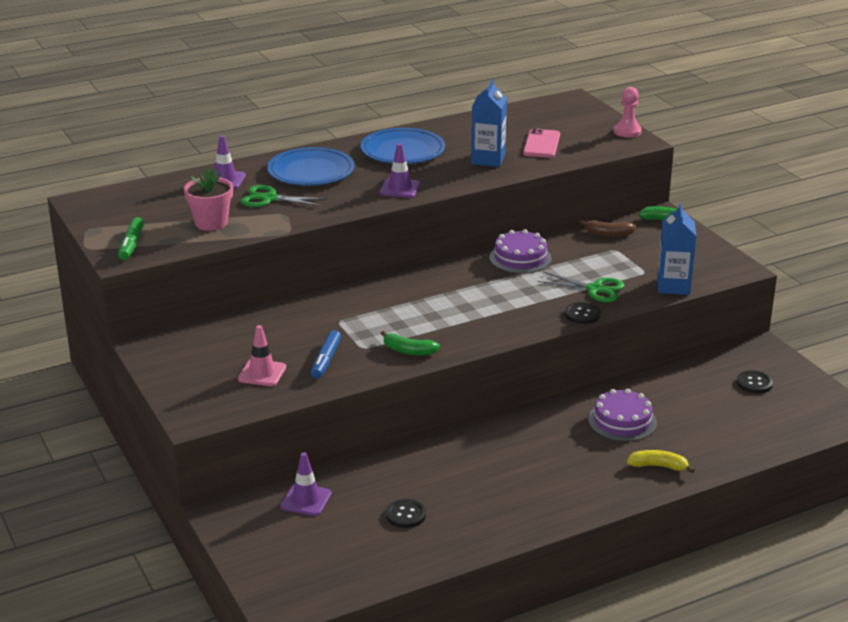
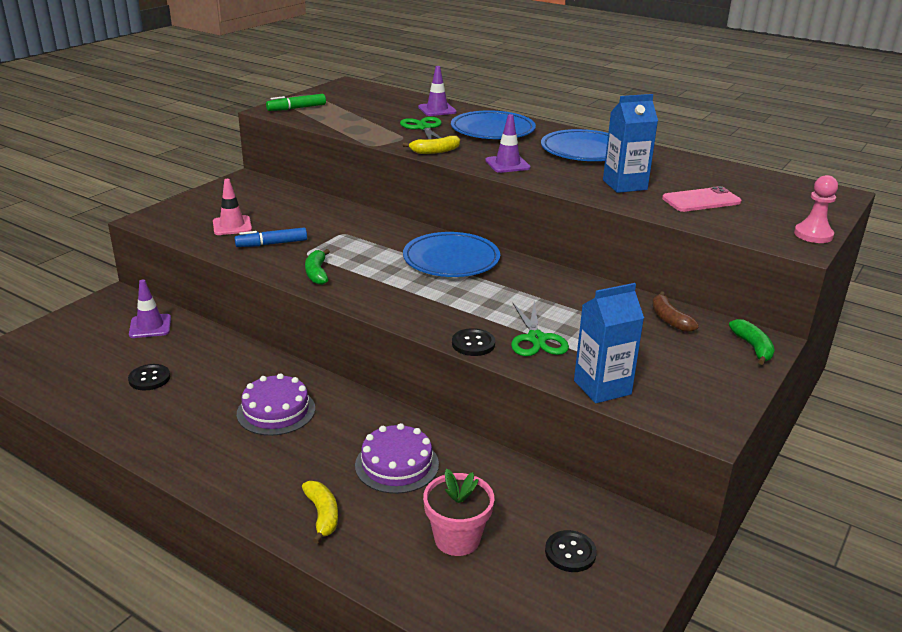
camera: 60 degrees right, 0 degrees up
pink flower pot [184,168,233,231] -> pink flower pot moved to [423,469,494,556]
purple cake [489,229,552,273] -> purple cake moved to [237,373,315,436]
none -> yellow banana [403,136,460,154]
none -> blue plate [403,232,500,277]

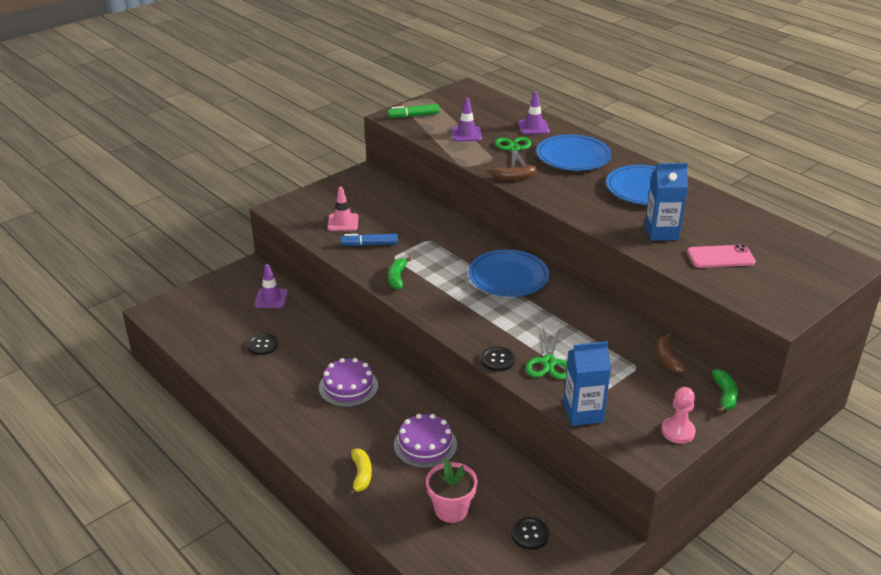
camera: 15 degrees right, 5 degrees up
yellow banana [403,136,460,154] -> brown banana [486,165,537,180]
purple traffic cone [485,114,531,173] -> purple traffic cone moved to [452,98,482,141]
pink pawn [794,175,838,243] -> pink pawn moved to [661,387,696,444]

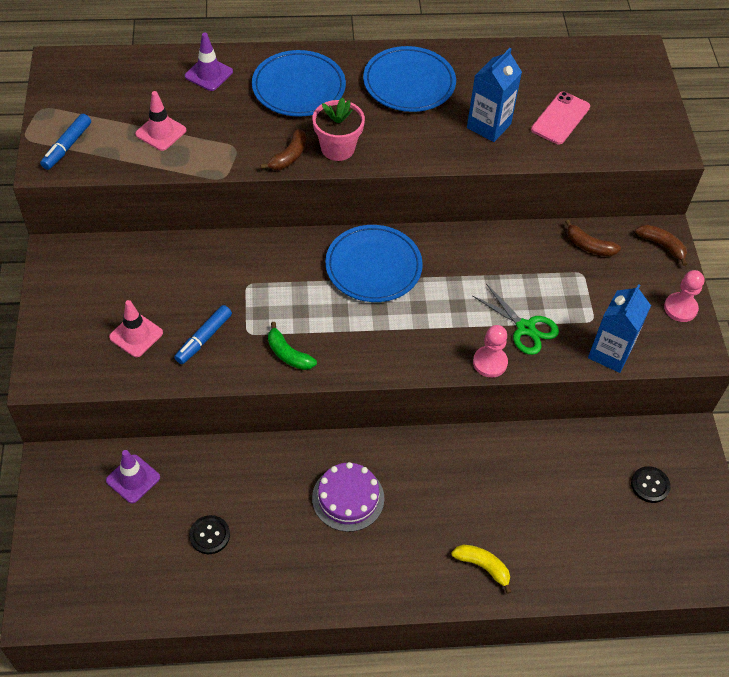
camera: 55 degrees left, 20 degrees up
green marker [388,104,439,118] -> blue marker [40,114,91,170]
purple cake [394,414,457,468] -> none
pink flower pot [426,459,478,523] -> pink flower pot moved to [312,97,365,161]
purple traffic cone [452,98,482,141] -> pink traffic cone [135,91,186,151]
black button [481,346,515,371] -> pink pawn [473,325,508,377]
green scissors [495,137,531,168] -> none
green banana [712,369,738,413] -> brown banana [635,224,687,266]

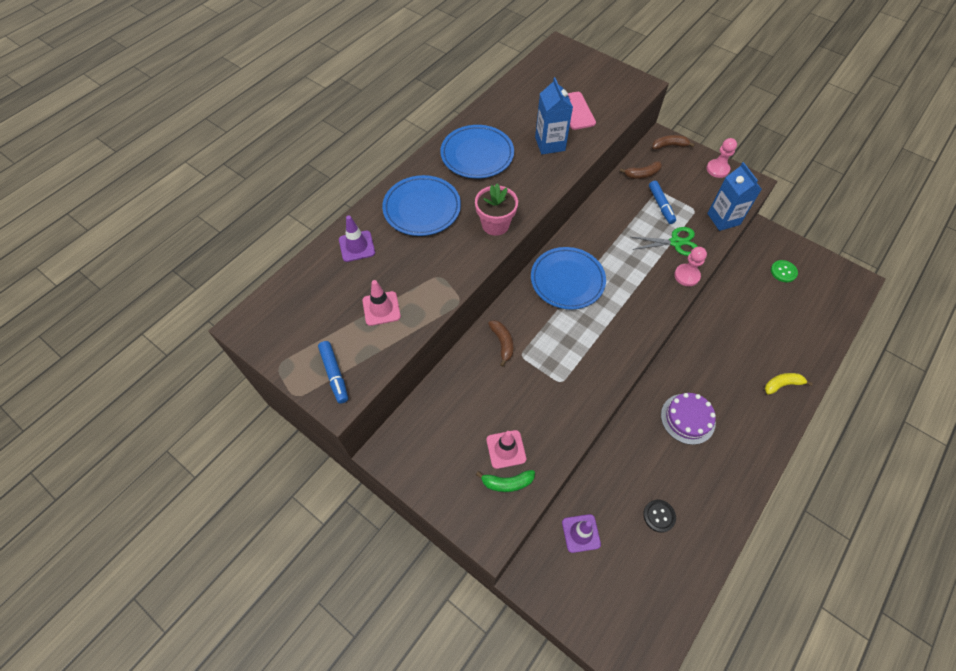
camera: 45 degrees left, 5 degrees up
blue marker [174,305,232,364] -> blue marker moved to [649,181,676,224]
brown banana [260,129,306,170] -> brown banana moved to [488,320,513,367]
green banana [268,322,317,370] -> green banana moved to [476,470,535,492]
black button [631,466,671,503] -> green button [771,260,798,282]

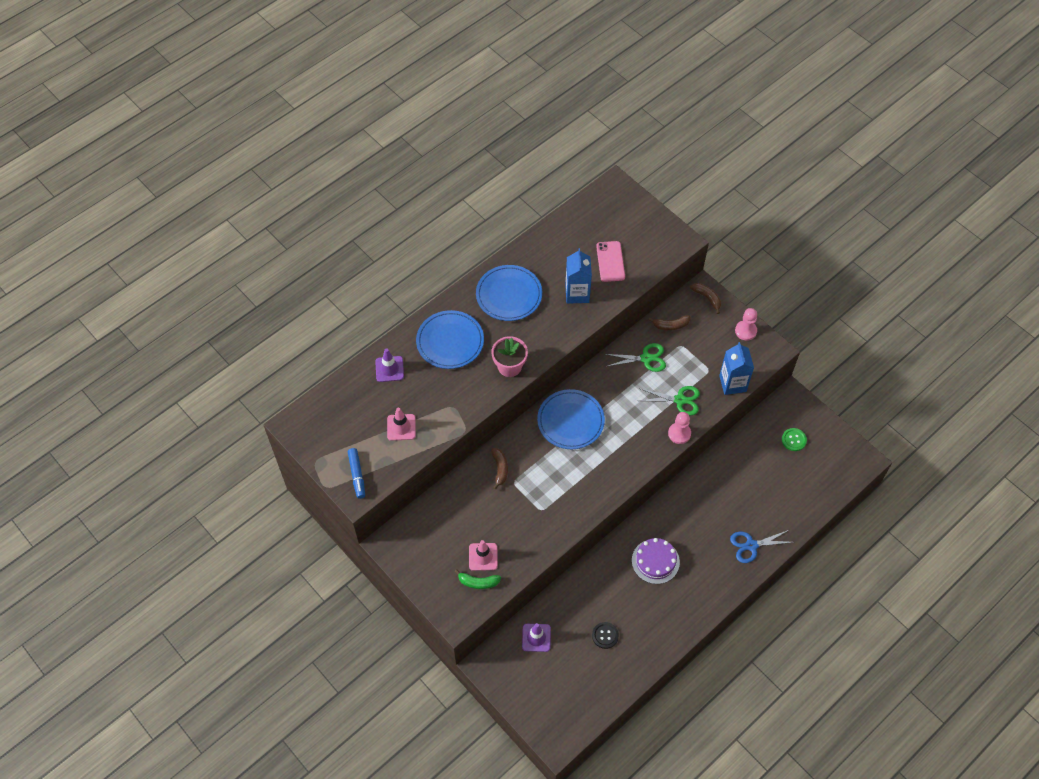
camera: 10 degrees right, 0 degrees up
blue marker [649,181,676,224] -> none
brown banana [652,135,695,150] -> brown banana turned 45 degrees clockwise [690,283,721,314]
yellow banana [765,373,813,395] -> blue scissors [730,530,793,563]
none -> green scissors [605,343,666,372]

